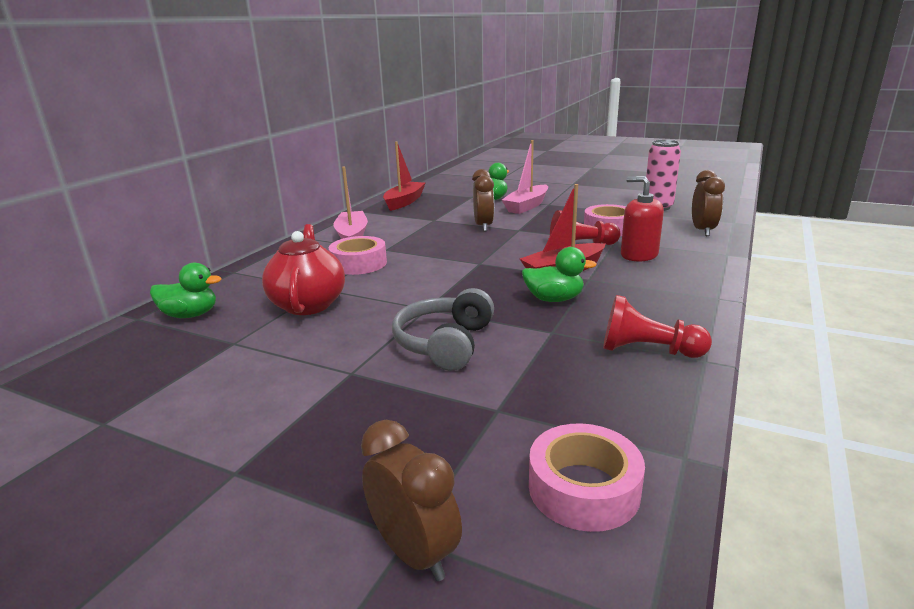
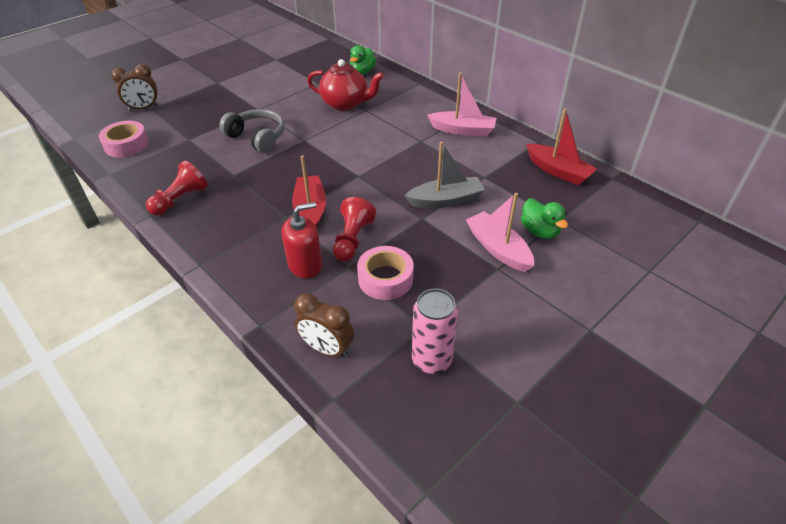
camera: 110 degrees right, 20 degrees up
pink tape [328,236,387,275] -> none
brown clock [472,169,494,231] -> grey boat [404,142,485,208]
green duck [522,247,597,302] -> none

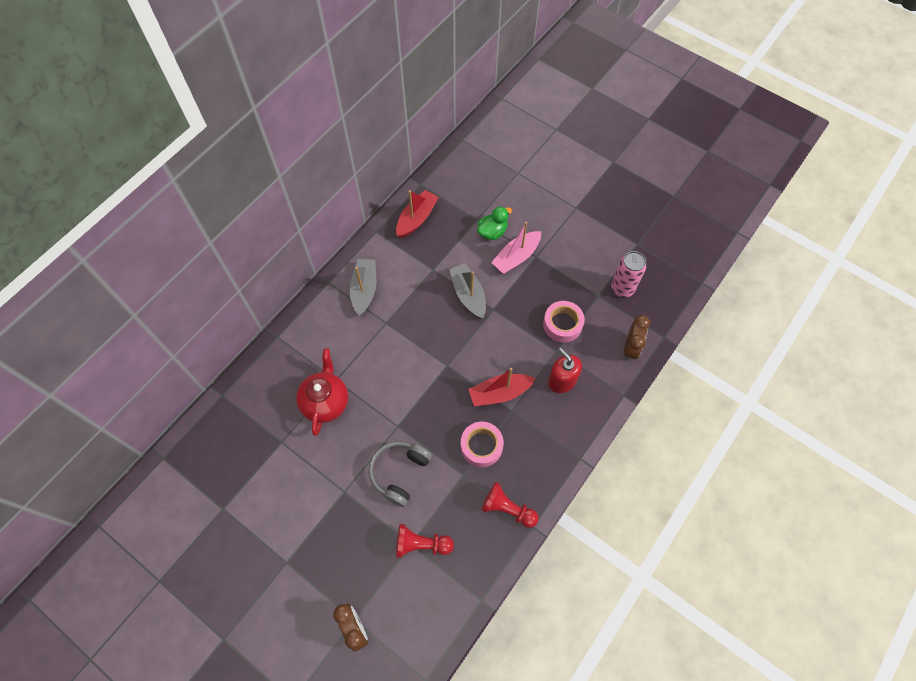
camera: 100 degrees left, 20 degrees up
pink tape [99,121,149,158] -> pink tape moved to [461,422,504,467]
red pawn [333,197,376,262] -> red pawn moved to [396,524,454,558]
green duck [349,45,377,75] -> none
pink boat [427,73,496,136] -> grey boat [349,259,376,316]

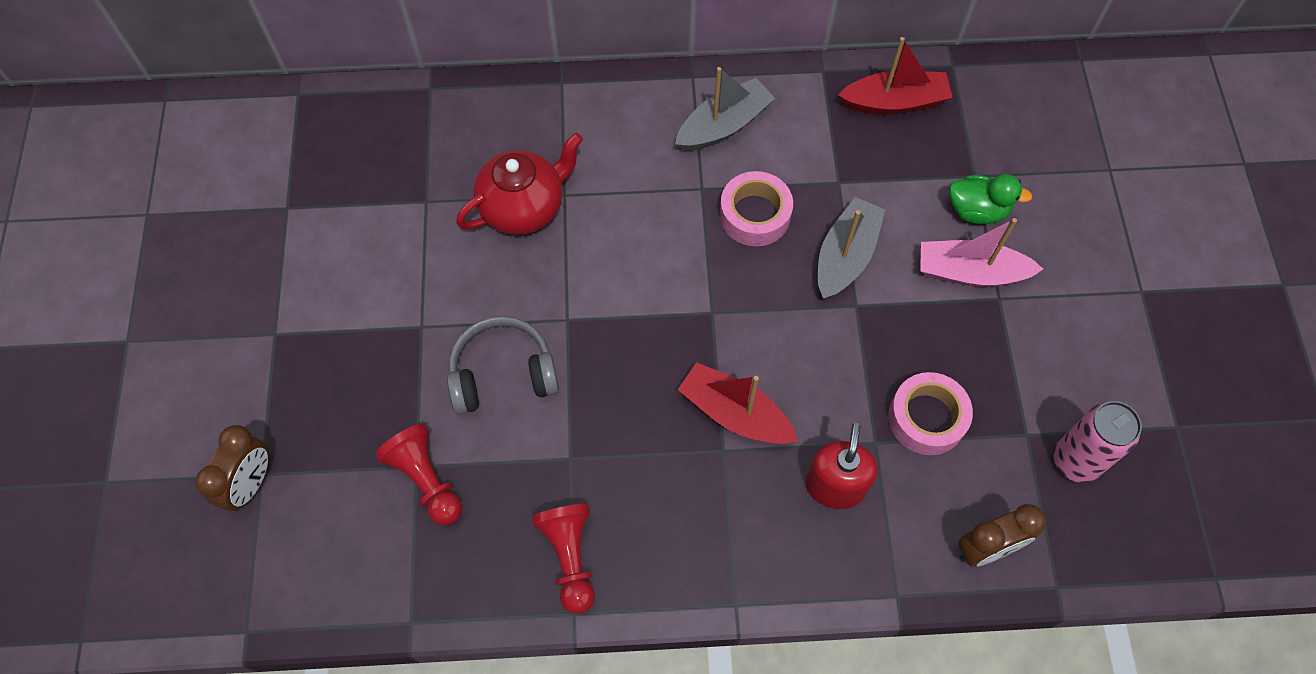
camera: 50 degrees right, 0 degrees up
pink tape [461,422,504,467] -> pink tape moved to [720,171,793,246]

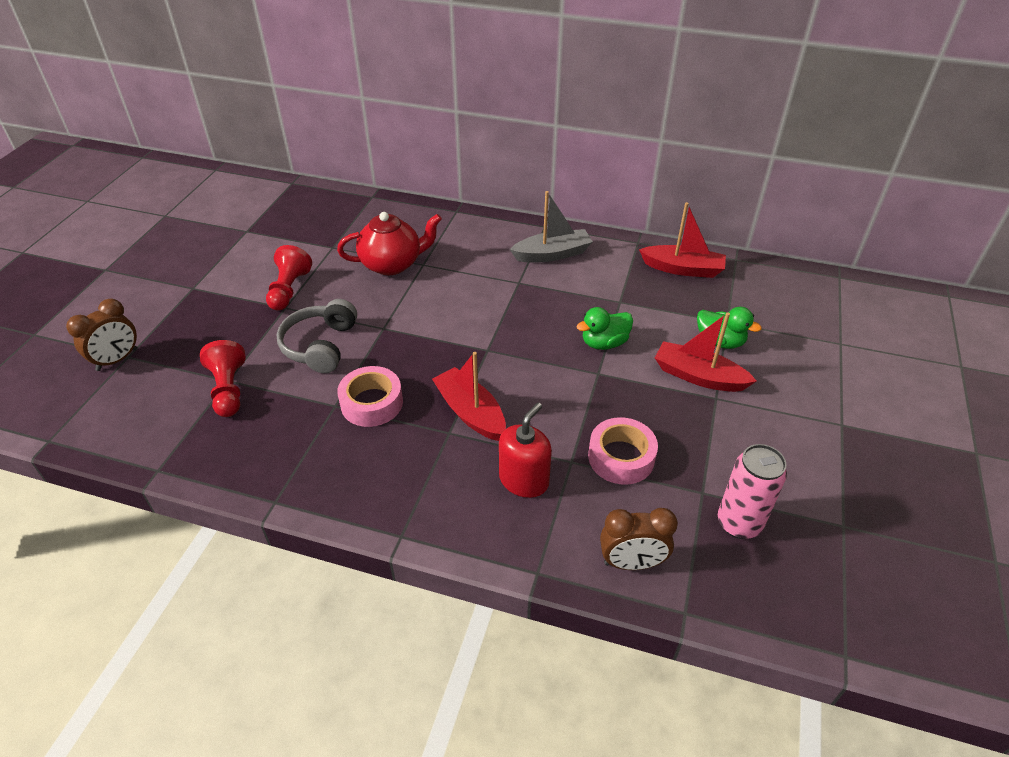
camera: 20 degrees right, 20 degrees down
grey headphones [447,316,559,415] -> grey headphones turned 90 degrees counterclockwise [276,299,357,373]
red pawn [532,504,595,614] -> red pawn moved to [266,245,312,311]
pink tape [720,171,793,246] -> pink tape moved to [337,366,403,427]
grey boat [818,197,886,299] -> green duck [576,307,633,350]
pink boat [920,218,1043,287] -> red boat [655,312,756,392]

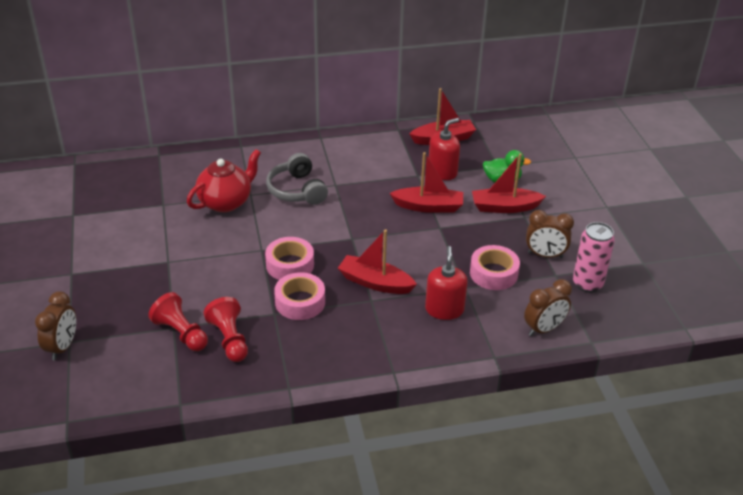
camera: 30 degrees left, 5 degrees down
red pawn [266,245,312,311] -> red pawn moved to [203,297,248,362]
grey headphones [276,299,357,373] -> grey headphones moved to [266,153,328,205]
grey boat [509,191,593,262] -> none
green duck [576,307,633,350] -> red boat [390,152,463,213]
none -> pink tape [265,237,314,280]
none -> red soap dispenser [429,118,460,180]
none -> brown clock [526,210,574,258]

